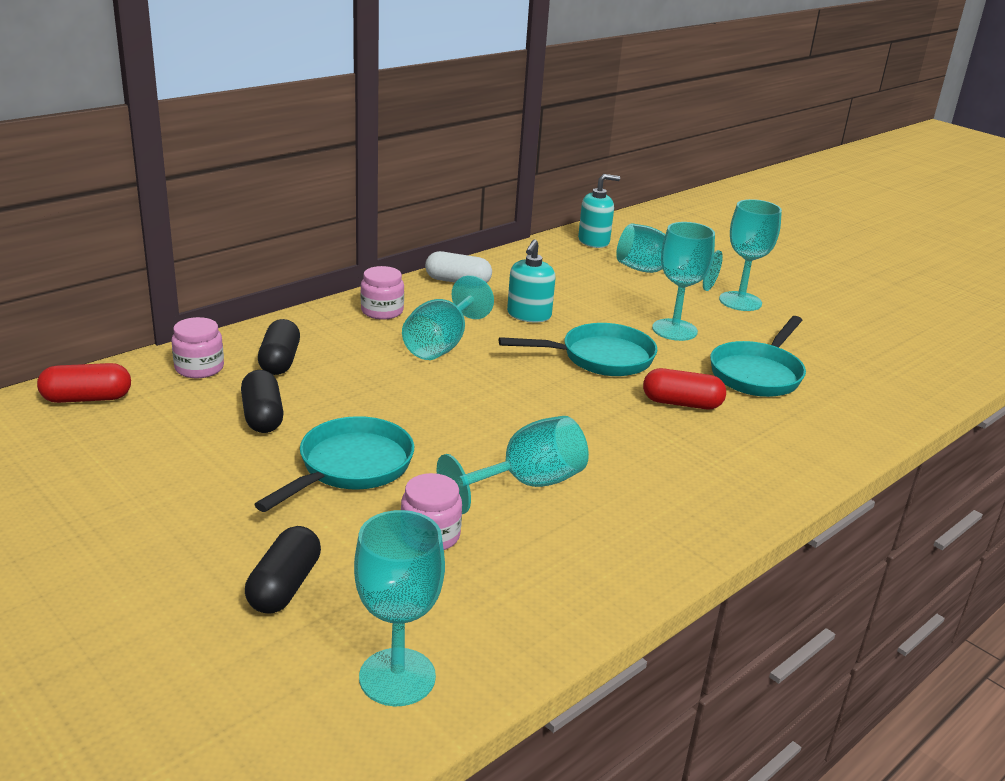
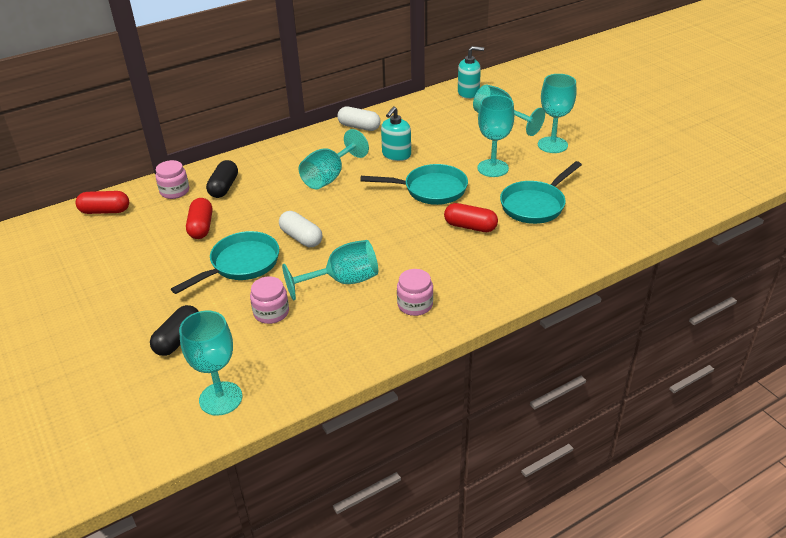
camera: 15 degrees right, 10 degrees up
black capsule [241,370,284,433] -> red capsule [186,198,212,239]
pink jar [361,266,404,320] -> pink jar moved to [397,269,433,316]
none -> white capsule [279,211,322,247]

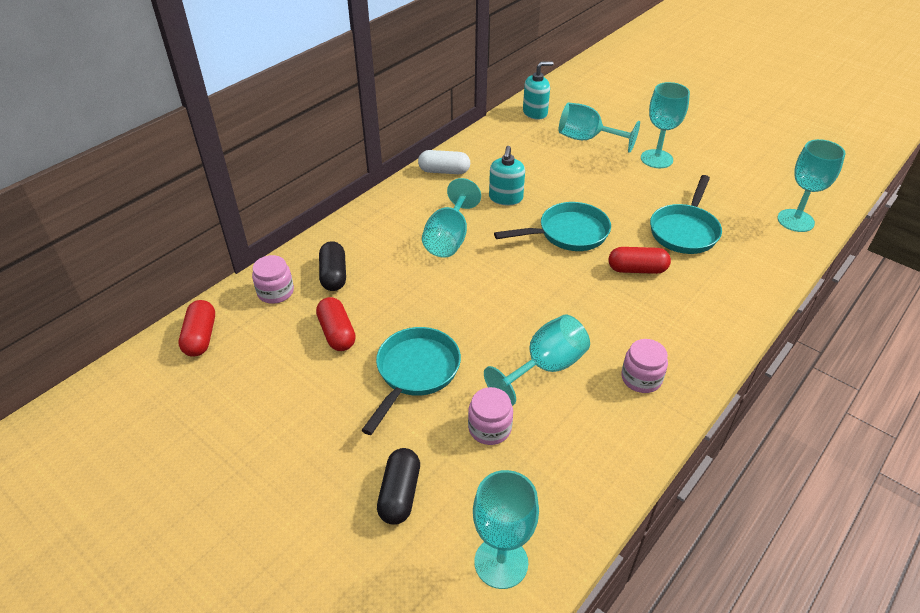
camera: 20 degrees left, 5 degrees up
red capsule [75,191,129,214] -> red capsule turned 75 degrees counterclockwise [179,300,215,357]
white capsule [279,211,322,247] -> none
turquoise goblet [477,95,514,177] -> turquoise goblet moved to [777,139,845,232]

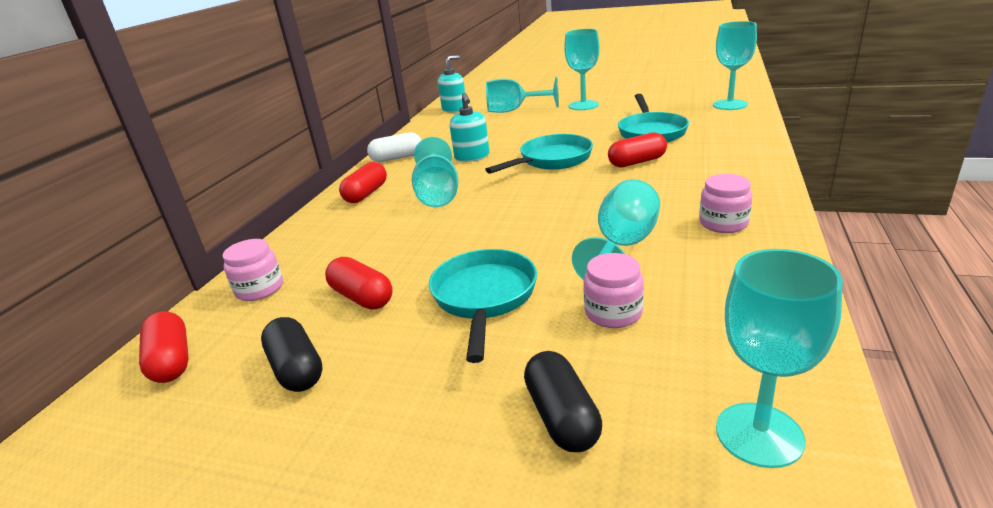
camera: 20 degrees left, 15 degrees down
black capsule [319,241,346,291] -> black capsule moved to [261,317,323,392]
none -> red capsule [339,162,387,203]

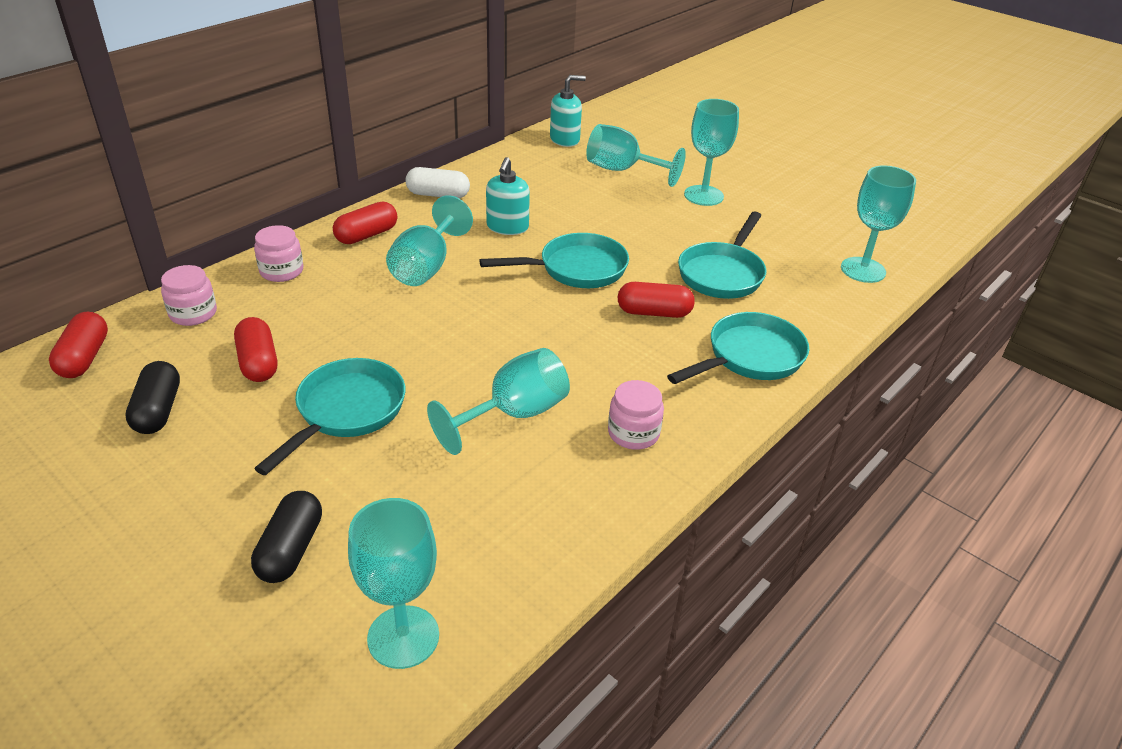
camera: 20 degrees right, 10 degrees up
pink jar [583,253,644,328] -> pink jar moved to [254,225,303,282]
none -> turquoise pan [667,312,809,384]

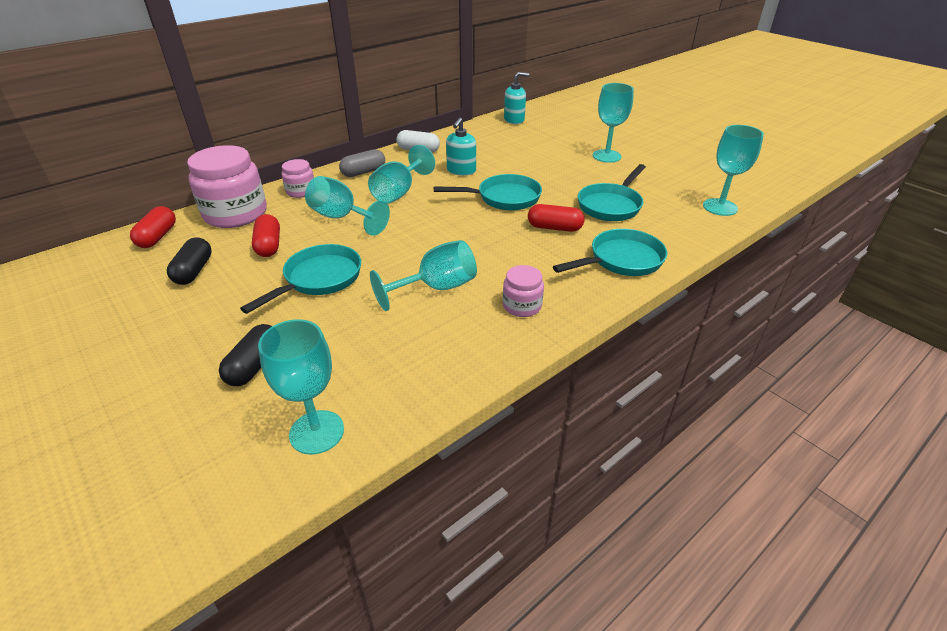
camera: 10 degrees right, 0 degrees up
pink jar [161,265,217,326] -> pink jar [187,145,267,228], size x1.97
red capsule [333,202,397,244] -> grey capsule [339,149,385,177]
turquoise goblet [586,124,686,187] -> turquoise goblet moved to [305,176,390,236]

